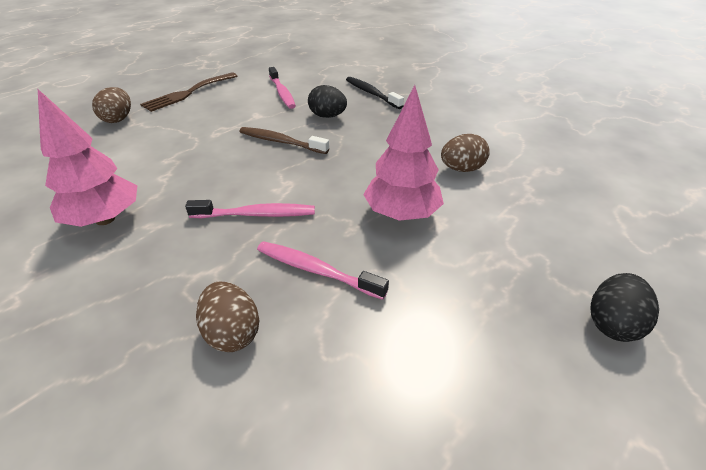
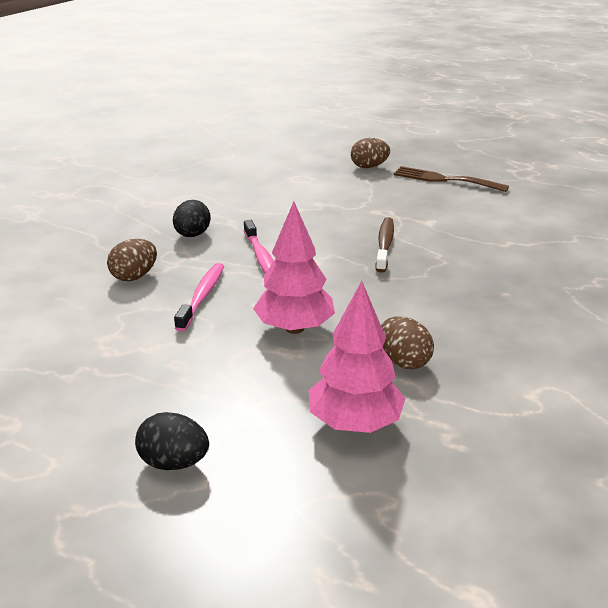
camera: 75 degrees right, 10 degrees down
pink tree [38,89,138,227] -> pink tree moved to [308,281,405,433]
pink toothbrush [269,67,296,109] -> none
black egg [308,85,347,118] -> black egg moved to [173,200,211,237]
black toothbrush [346,77,404,109] -> none

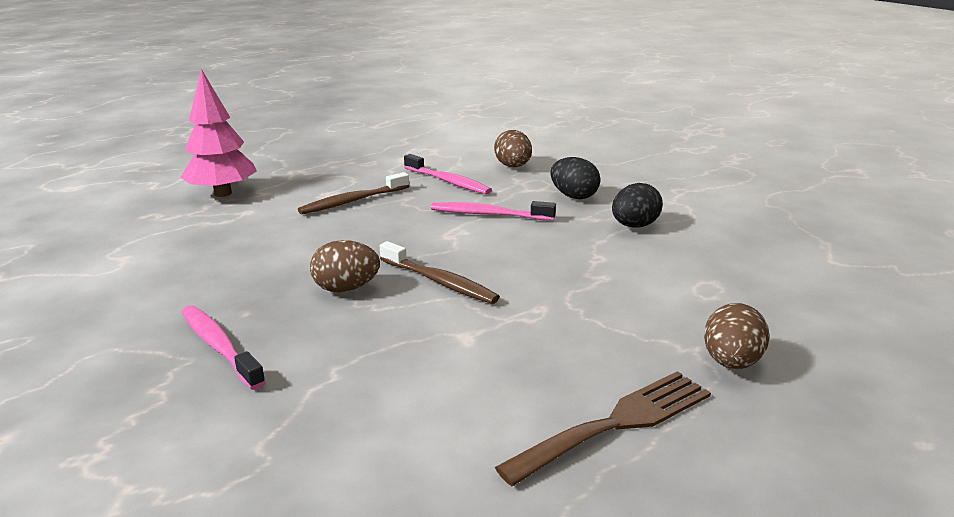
camera: 120 degrees right, 5 degrees down
black egg [135,412,209,470] -> black egg moved to [612,183,663,228]
pink tree [253,202,335,334] -> brown toothbrush [298,172,409,215]
brown egg [381,316,434,369] -> brown egg moved to [310,240,380,292]
none -> pink toothbrush [182,305,266,390]

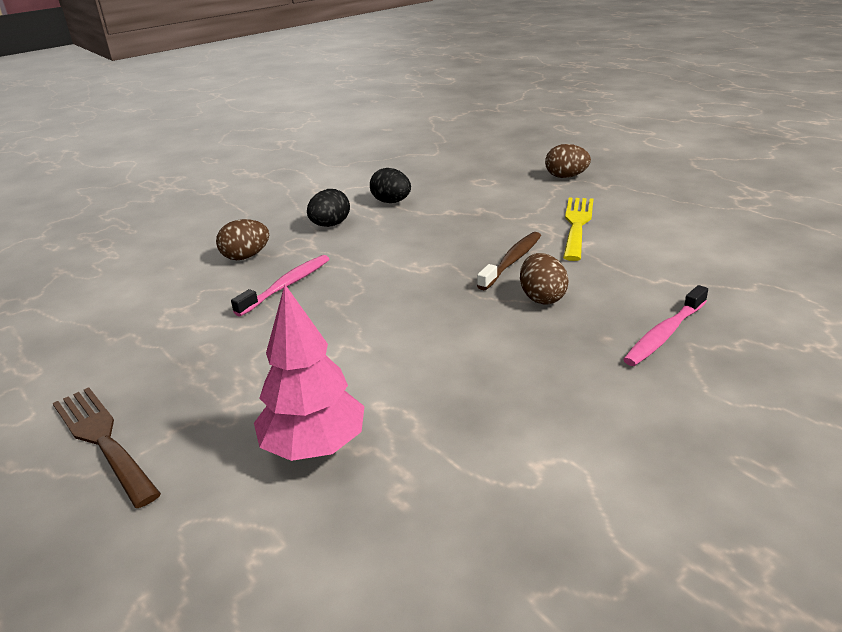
camera: 95 degrees left, 5 degrees up
brown toothbrush [298,172,409,215] -> none
pink toothbrush [431,201,556,221] -> none
brown fork [495,371,711,486] -> brown fork moved to [53,387,161,508]
none -> yellow fork [563,198,593,261]

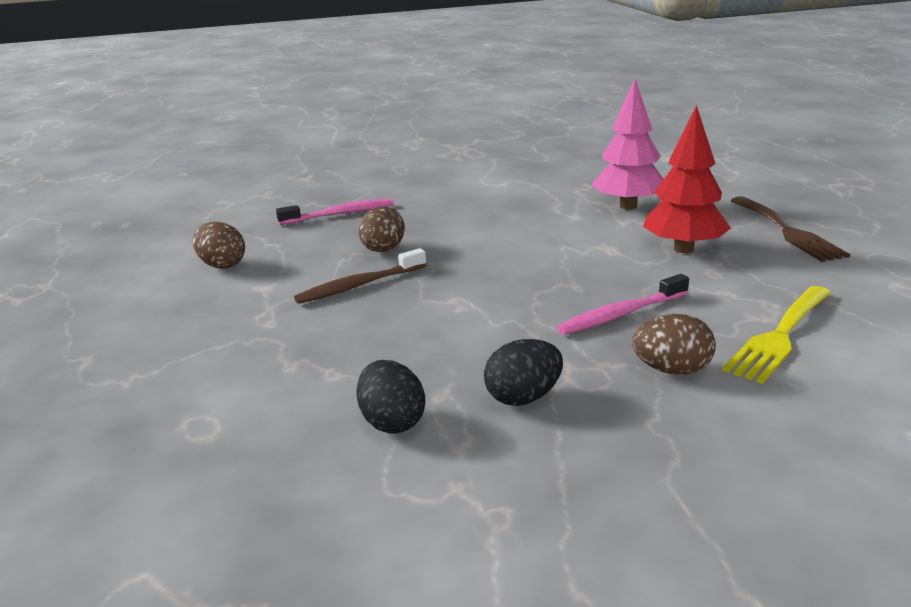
camera: 155 degrees left, 5 degrees down
brown egg [545,144,591,178] -> brown egg moved to [192,222,245,269]
yellow fork [563,198,593,261] -> yellow fork moved to [722,286,831,384]
none -> red tree [643,105,731,253]

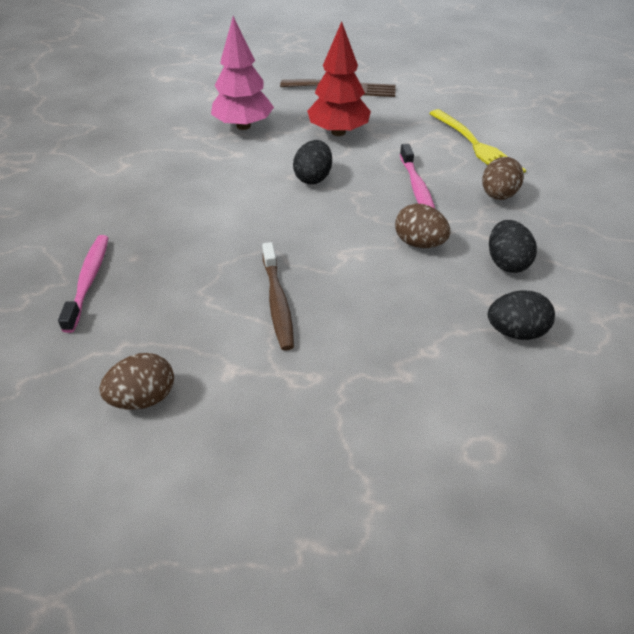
camera: 70 degrees left, 20 degrees up
brown egg [358,206,405,252] -> brown egg moved to [395,204,450,248]
none -> black egg [293,140,332,185]

